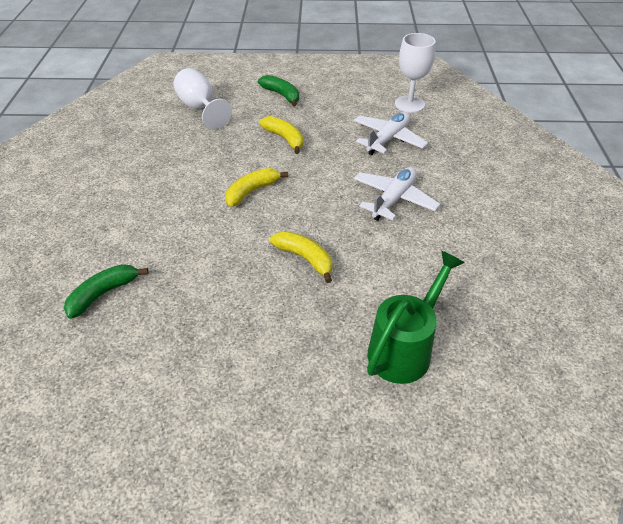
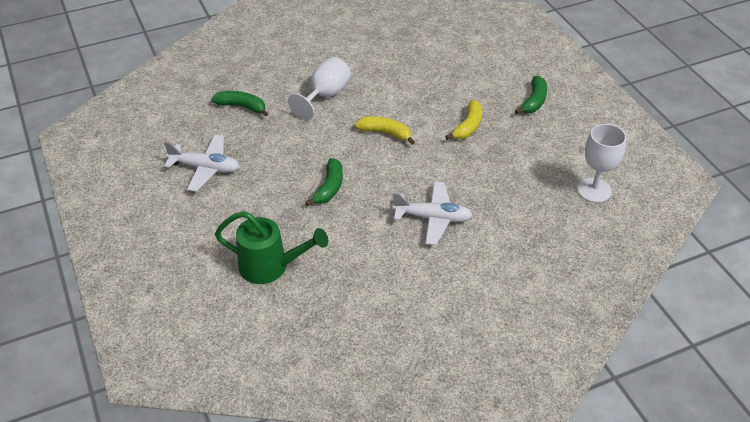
camera: 65 degrees right, 0 degrees up
white goblet [173,68,232,129] -> white goblet moved to [288,57,351,120]
yellow banana [270,231,332,283] -> green banana [305,158,343,206]
white plane [354,112,428,155] -> white plane moved to [164,135,240,192]

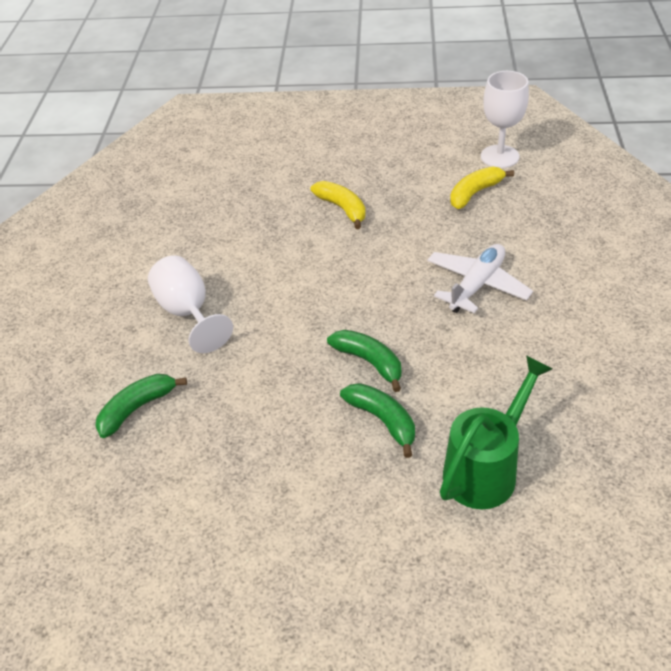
camera: 60 degrees left, 0 degrees up
white plane [164,135,240,192] -> none
yellow banana [355,116,415,145] -> yellow banana moved to [450,166,514,209]
green banana [515,76,547,114] -> green banana moved to [340,383,415,458]

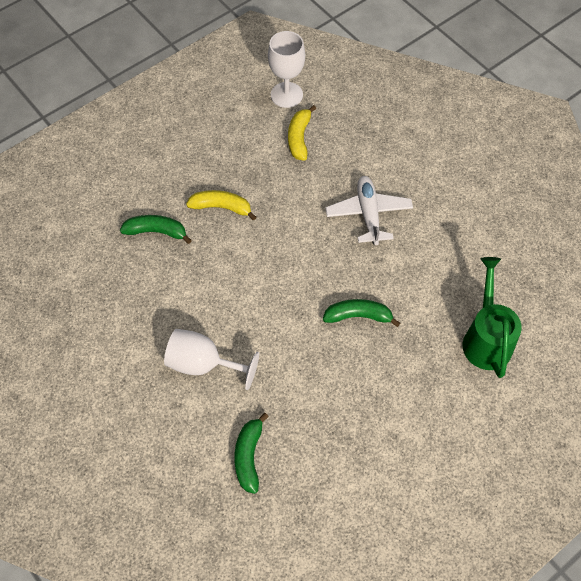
camera: 45 degrees left, 15 degrees up
green banana [340,383,415,458] -> green banana moved to [120,215,192,244]

